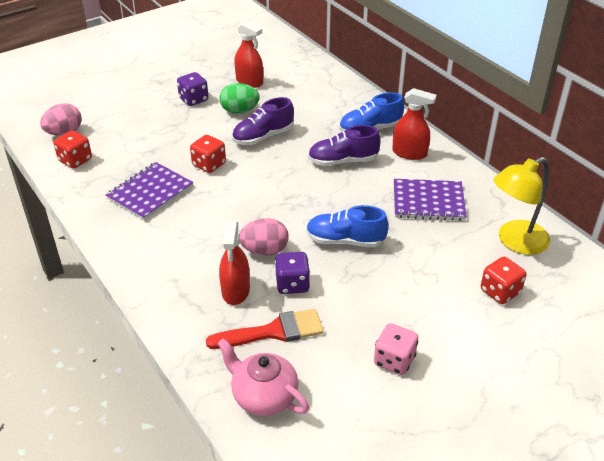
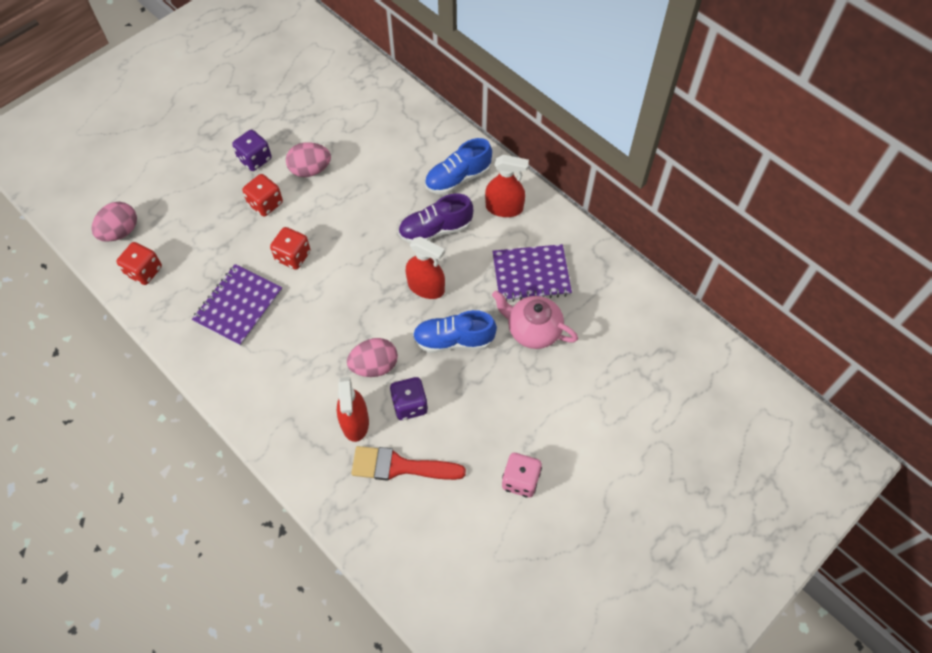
camera: 10 degrees left, 20 degrees up
red brush [206,309,323,349] -> red brush turned 150 degrees counterclockwise [351,446,466,481]
pink teapot [217,338,309,416] -> pink teapot moved to [492,290,578,349]
green egg [220,83,260,114] -> pink egg [286,142,331,177]
purple shoe [232,97,294,145] -> none
red spray bottle [234,21,263,88] -> red spray bottle moved to [406,237,445,299]
red dice [481,257,526,304] -> red dice moved to [242,174,283,216]
yellow lamp [493,157,550,255] -> none

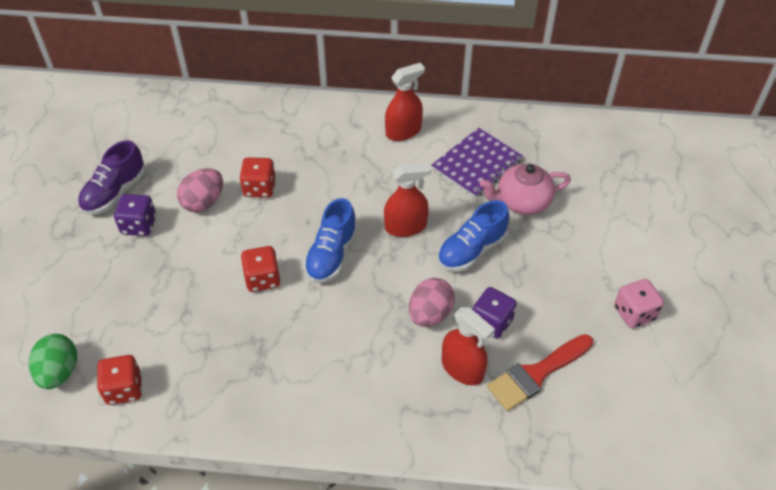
camera: 40 degrees left, 10 degrees down
pink egg [92,202,137,242] -> green egg [29,334,77,389]
purple notebook [192,264,282,346] -> none
red dice [242,174,283,216] -> red dice moved to [239,158,276,198]
purple shoe [398,194,473,243] -> purple shoe moved to [78,140,145,215]
blue shoe [425,138,492,195] -> blue shoe moved to [304,198,357,283]

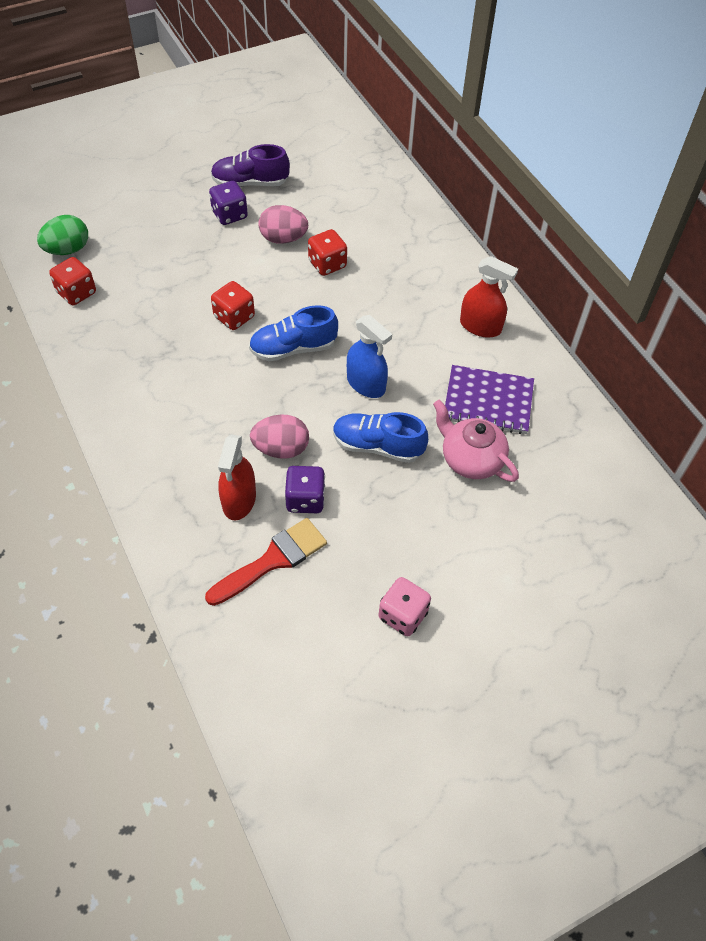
camera: 55 degrees right, 5 degrees up
red spray bottle [384,162,431,237] -> blue spray bottle [347,315,392,398]
red brush [487,334,593,411] -> red brush turned 120 degrees clockwise [205,518,327,606]

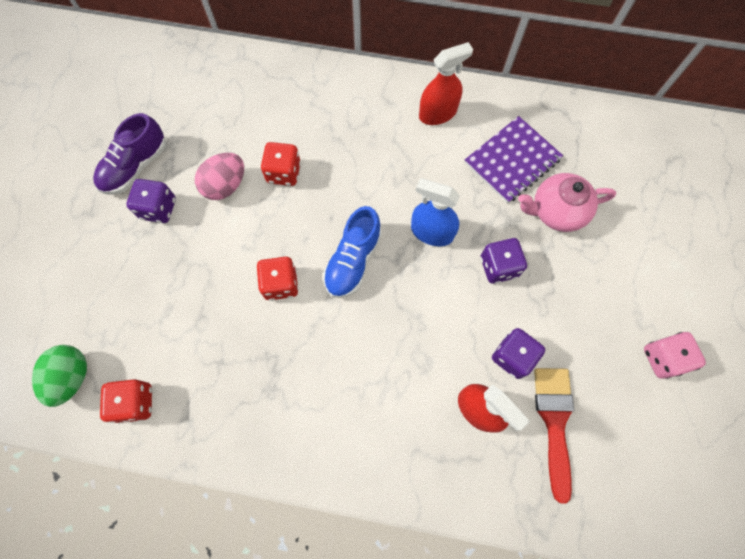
camera: 50 degrees left, 15 degrees up
pink egg [250,414,309,459] -> none
blue shoe [333,412,428,463] -> purple dice [481,238,527,283]
blue spray bottle [347,315,392,398] -> blue spray bottle turned 150 degrees counterclockwise [411,178,460,246]

